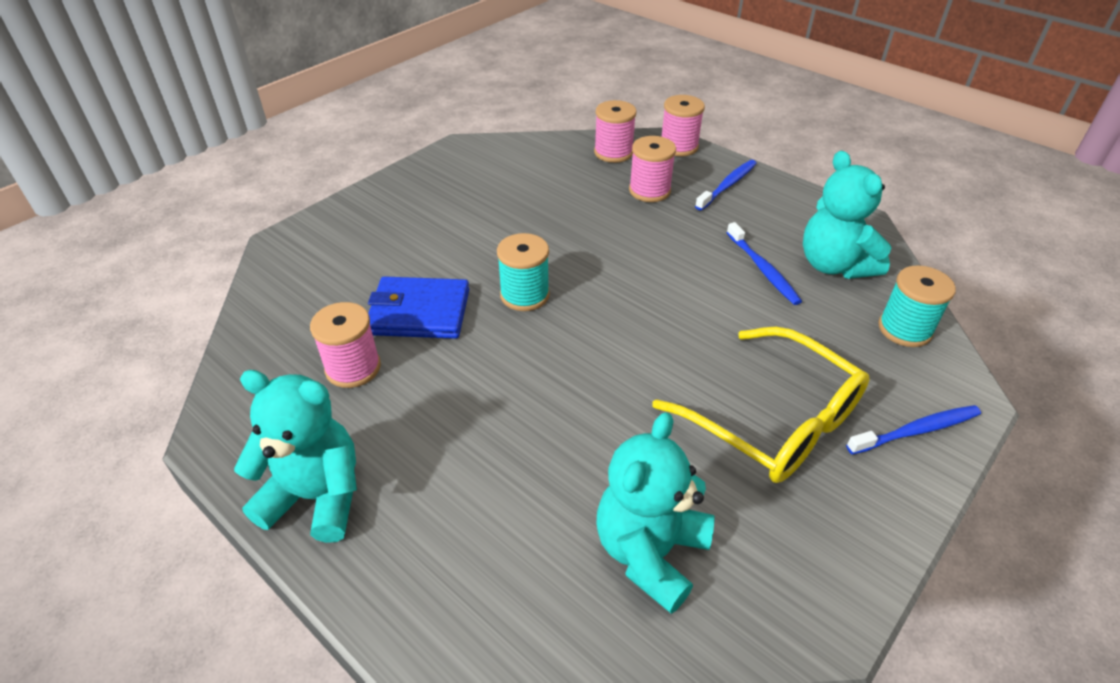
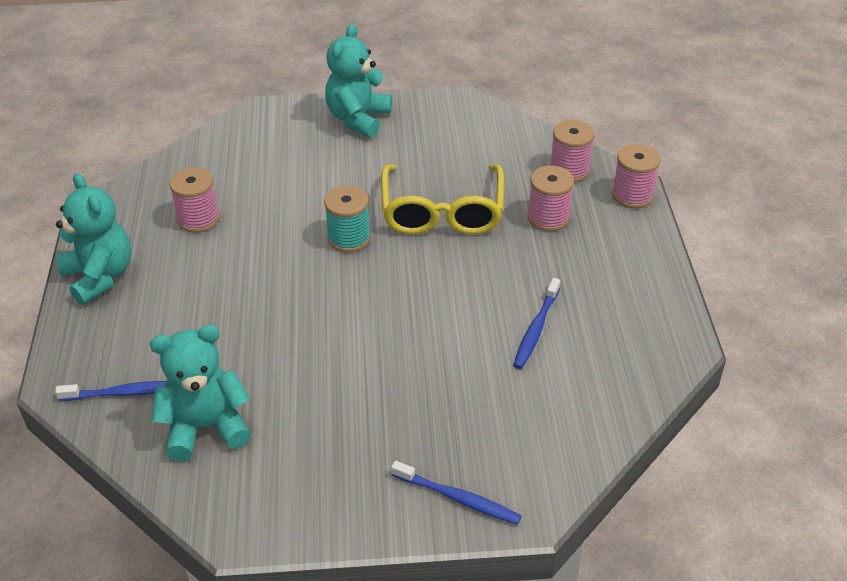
camera: 45 degrees right, 0 degrees up
blue wallet [368,276,469,339] -> none
yellow glasses [652,327,869,483] -> yellow glasses moved to [381,164,504,234]
blue toothbrush [695,160,757,211] -> blue toothbrush moved to [55,381,166,401]
turquoise teddy bear [803,151,891,279] -> turquoise teddy bear moved to [325,24,392,138]
turquoise spool [878,265,956,347] -> none

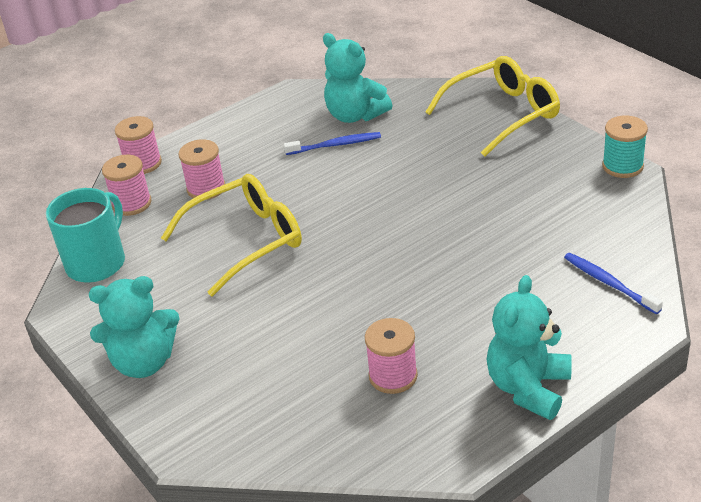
camera: 120 degrees left, 5 degrees down
turquoise teddy bear [150,325,251,461] -> turquoise teddy bear moved to [323,33,393,123]
turquoise spool [324,186,371,253] -> turquoise spool moved to [602,116,648,178]
blue toothbrush [391,461,522,525] -> yellow glasses [425,56,560,156]
none -> turquoise mug [46,188,125,283]

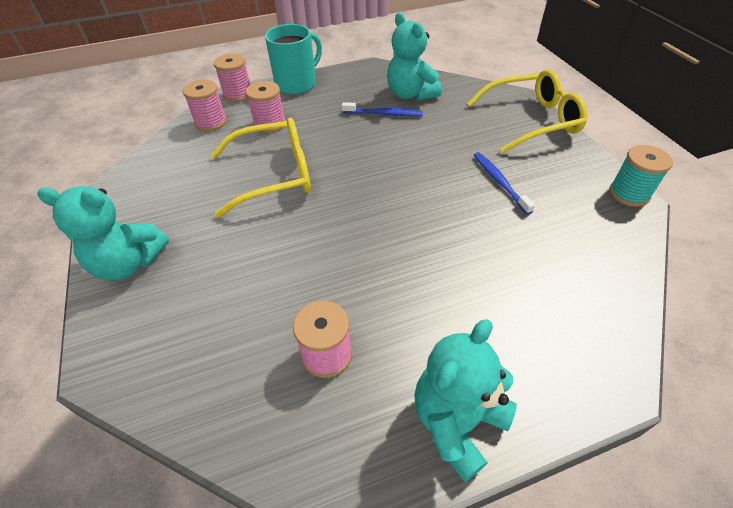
camera: 15 degrees right, 10 degrees up
turquoise mug [46,188,125,283] -> turquoise mug moved to [265,24,322,94]
blue toothbrush [564,253,663,314] -> blue toothbrush moved to [474,152,535,214]

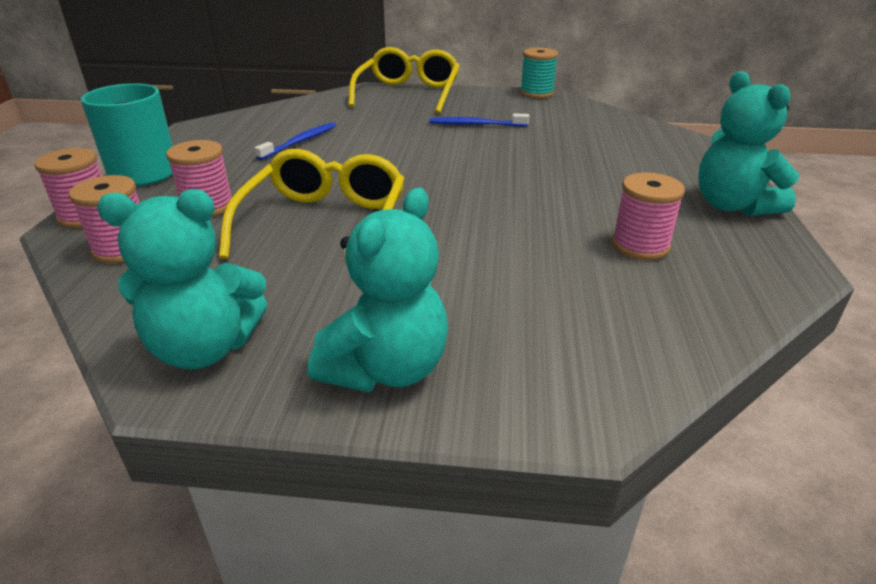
camera: 65 degrees left, 15 degrees down
turquoise teddy bear [387,12,442,101] -> turquoise teddy bear moved to [97,189,267,369]

